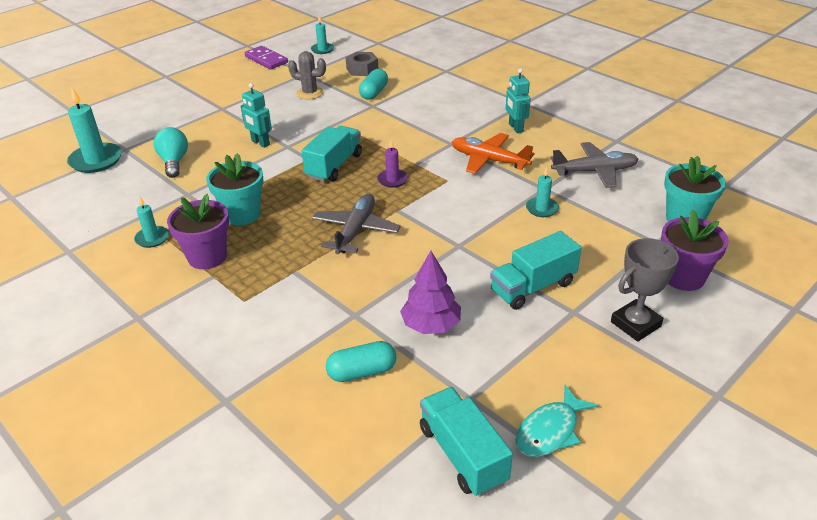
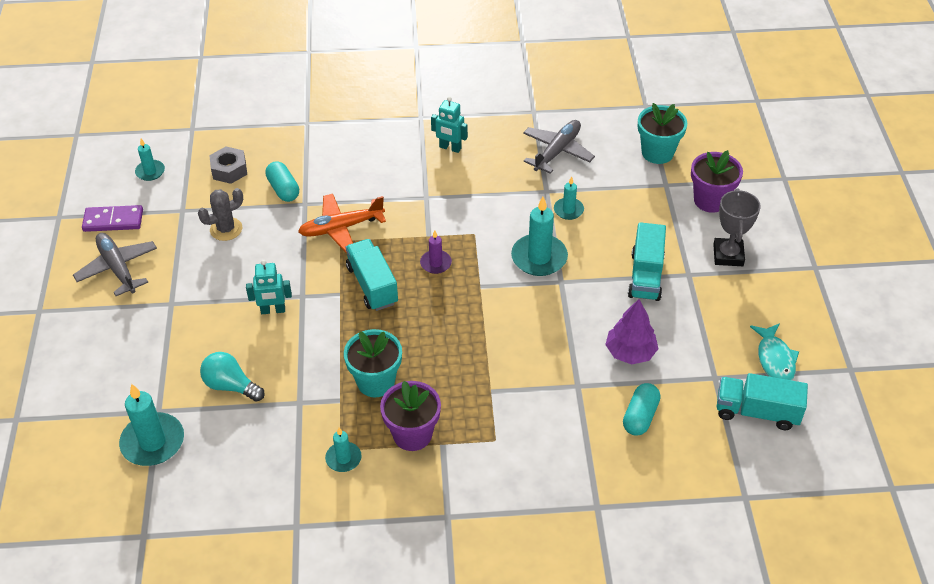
camera: 50 degrees left, 10 degrees up
grey plane [312,194,401,254] -> grey plane moved to [73,233,157,296]
orange plane [452,133,535,174] -> orange plane moved to [298,194,386,253]
none -> turquoise candle [511,197,568,276]

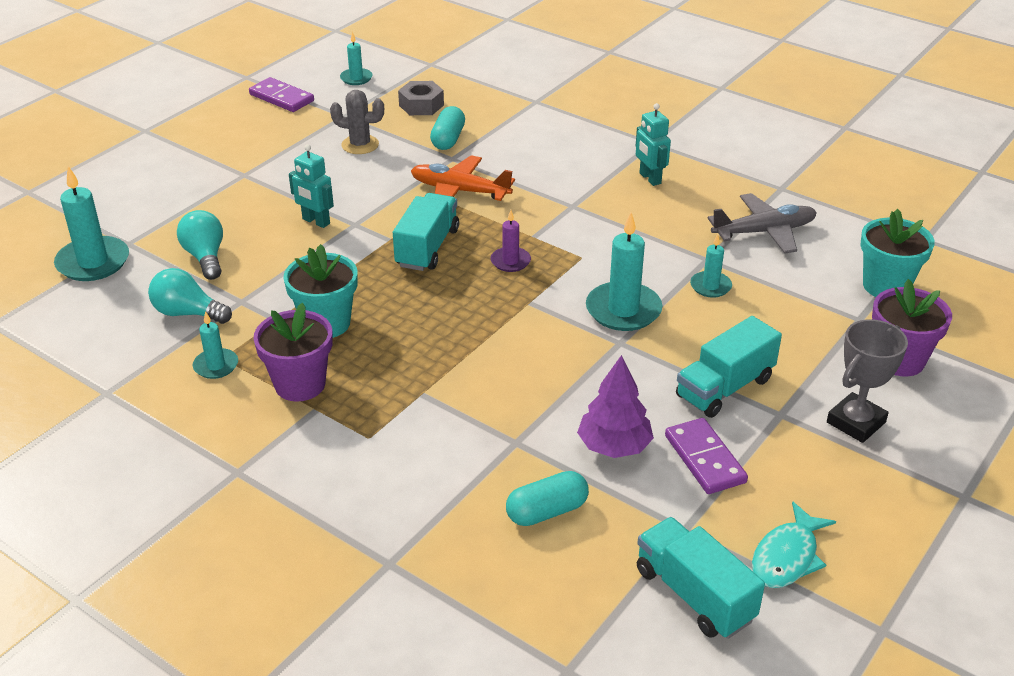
camera: 40 degrees right, 10 degrees down
grey plane [73,233,157,296] -> none
none -> turquoise light bulb [148,268,232,324]
none -> purple domino [665,418,748,494]

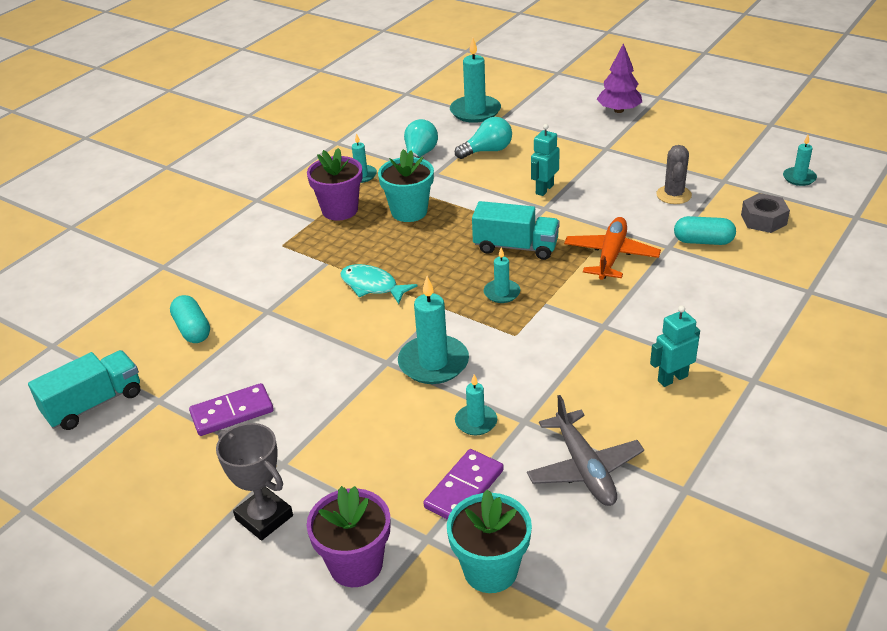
camera: 90 degrees right, 0 degrees up
purple domino [249,77,314,112] -> purple domino moved to [423,449,504,520]
purple candle [491,210,531,272] -> turquoise candle [484,247,520,303]
purple tree [577,355,654,458] -> purple tree moved to [597,43,642,113]
turquoise truck [676,316,782,418] -> none
turquoise fish [752,501,836,588] -> turquoise fish moved to [340,264,418,304]

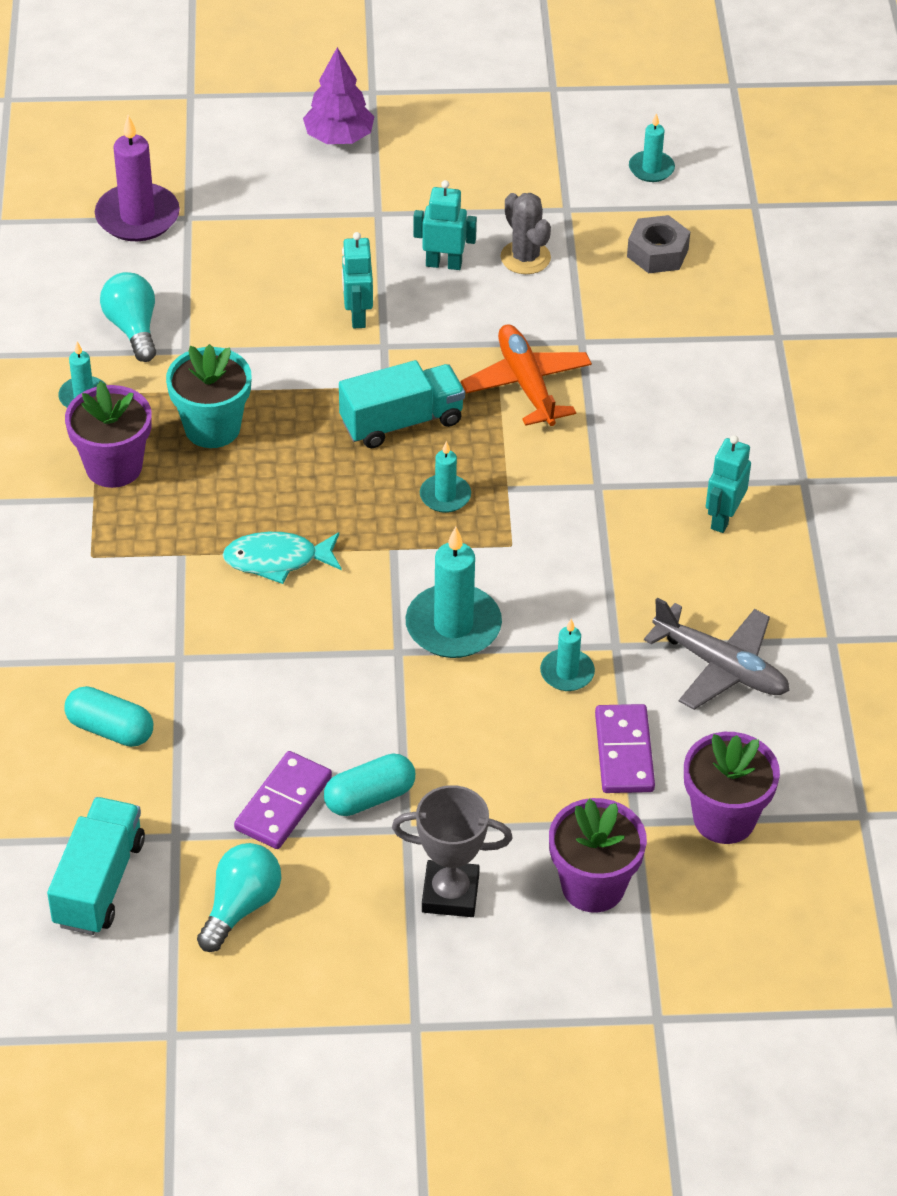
camera: 40 degrees left, 10 degrees up
turquoise flower pot [447,489,532,593] -> purple flower pot [684,732,780,844]
turquoise candle [450,38,501,123] -> purple candle [95,115,180,241]
turquoise light bulb [455,117,512,159] -> turquoise light bulb moved to [197,843,281,952]
turquoise capsule [674,216,736,245] -> turquoise capsule moved to [324,753,415,816]
none -> turquoise robot [413,180,477,270]

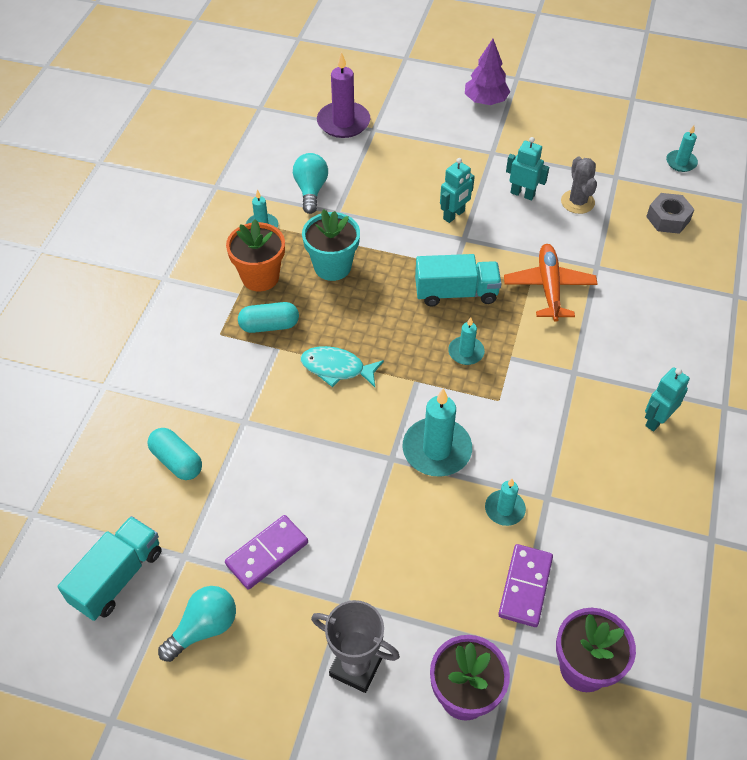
camera: 20 degrees right, 5 degrees up
purple flower pot [65,381,152,488] -> orange flower pot [226,219,285,291]
turquoise capsule [324,753,415,816] -> turquoise capsule moved to [238,302,299,333]
turquoise robot [342,232,373,328] -> turquoise robot turned 150 degrees counterclockwise [440,158,475,223]
grey plane [644,597,790,710] -> none

